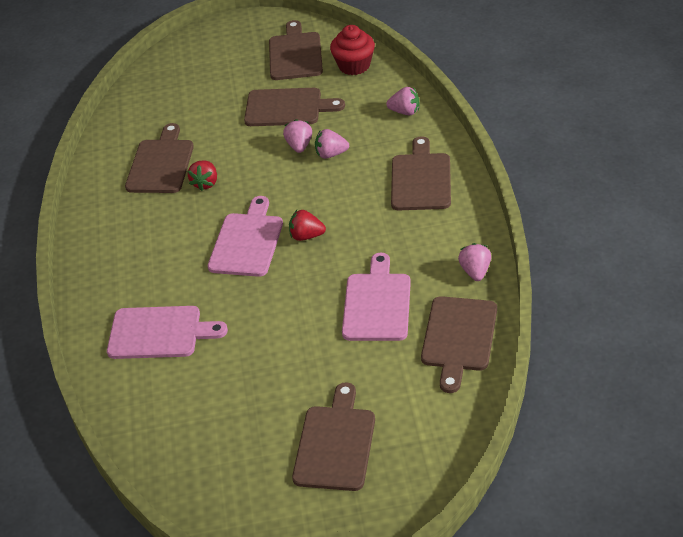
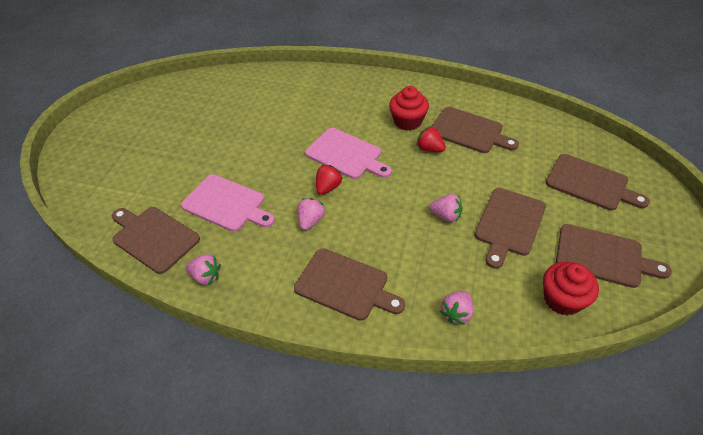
camera: 110 degrees right, 5 degrees up
pink cutting board [107,306,228,359] -> none
brown cutting board [292,382,375,491] -> brown cutting board moved to [546,154,650,211]
pink strawberry [315,129,349,159] -> pink strawberry moved to [297,198,325,230]
none -> red cupcake [389,86,429,130]

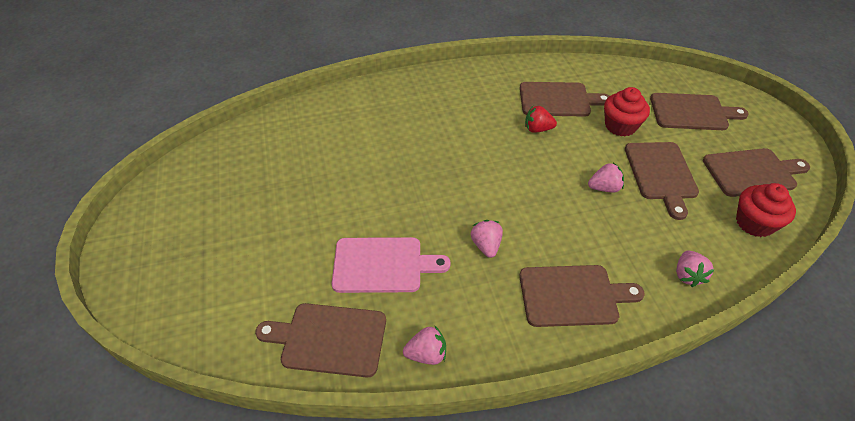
camera: 30 degrees left, 0 degrees up
pink cutting board [305,128,392,179] -> none
red strawberry [316,165,343,195] -> none
red cupcake [389,86,429,130] -> red cupcake moved to [604,87,650,136]

